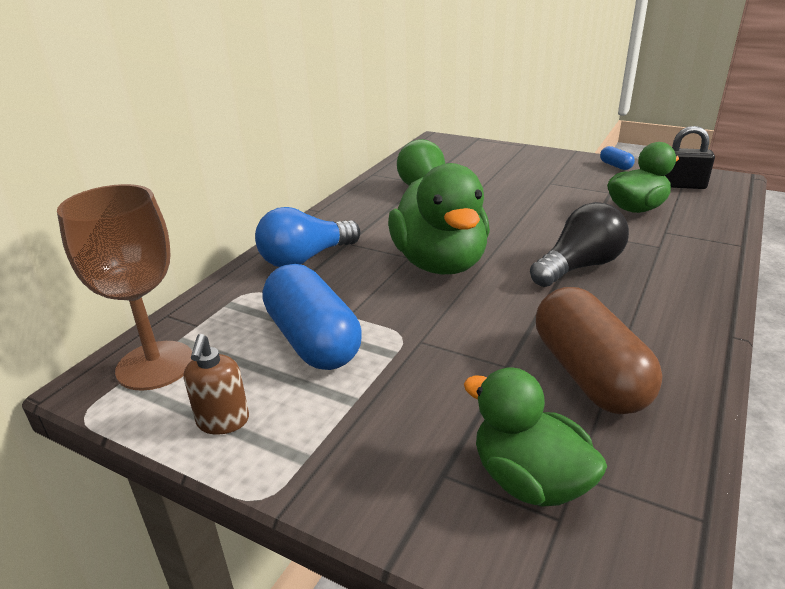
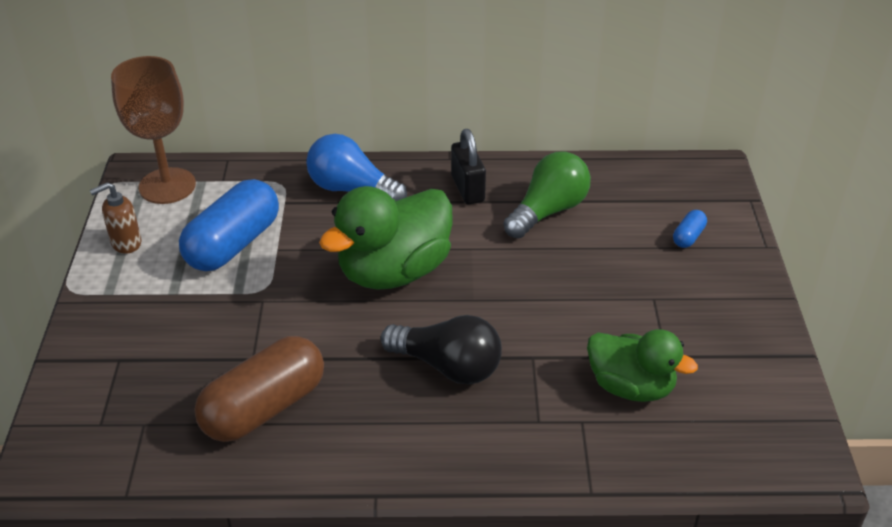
camera: 60 degrees right, 10 degrees up
green duck [464,367,607,507] -> none
blue capsule [600,146,635,170] -> blue capsule moved to [673,210,707,248]
black padlock [665,126,715,189] -> black padlock moved to [451,129,486,204]

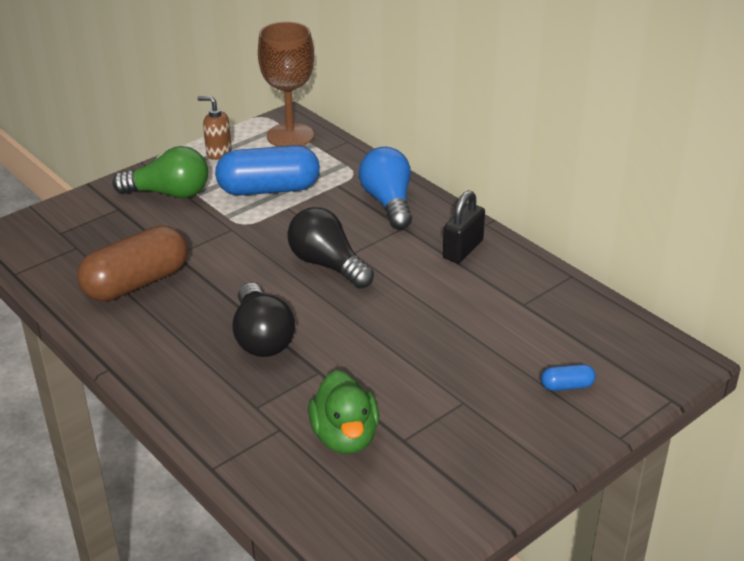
camera: 50 degrees right, 5 degrees down
brown capsule [194,336,324,442] -> brown capsule turned 45 degrees counterclockwise [77,226,188,301]
green duck [319,186,453,290] -> black light bulb [287,207,374,289]
green light bulb [503,151,591,238] -> green light bulb moved to [112,146,208,198]

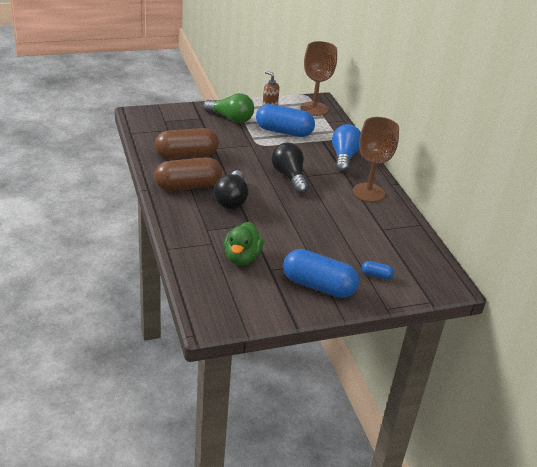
camera: 20 degrees right, 0 degrees up
black padlock [443,190,485,263] -> brown goblet [353,117,399,202]
none -> brown capsule [154,157,222,191]
none -> blue capsule [283,249,359,298]

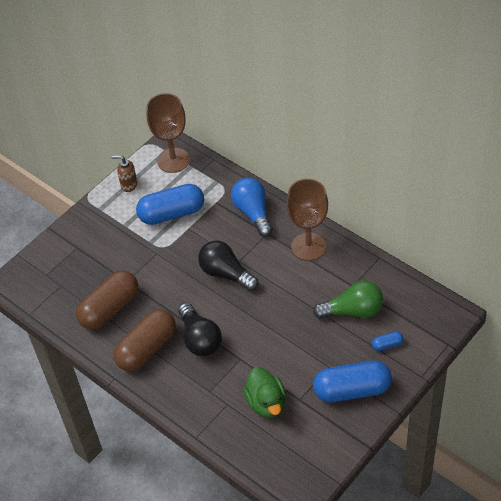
camera: 25 degrees left, 15 degrees up
green light bulb [203,93,254,123] -> green light bulb moved to [313,280,383,319]

